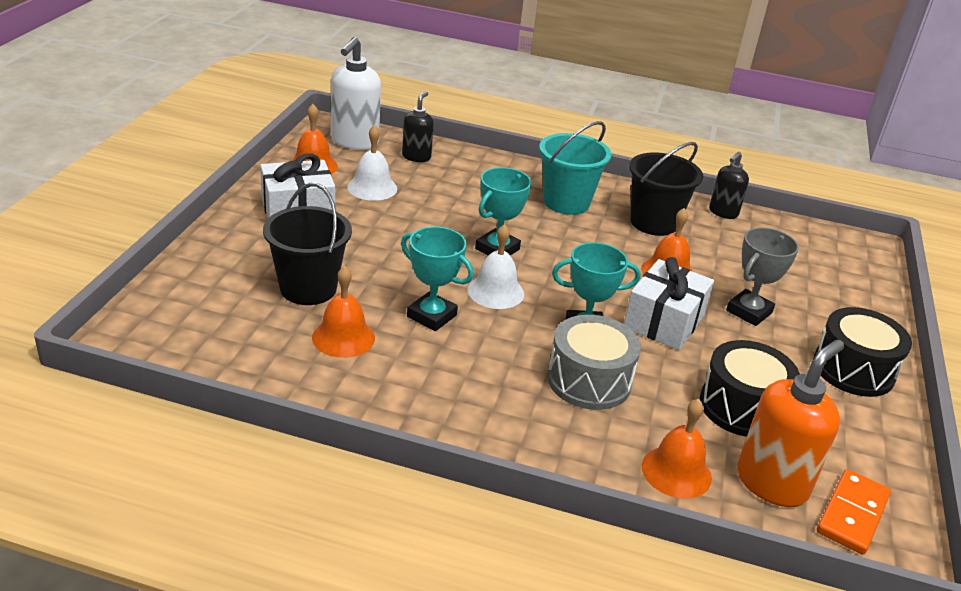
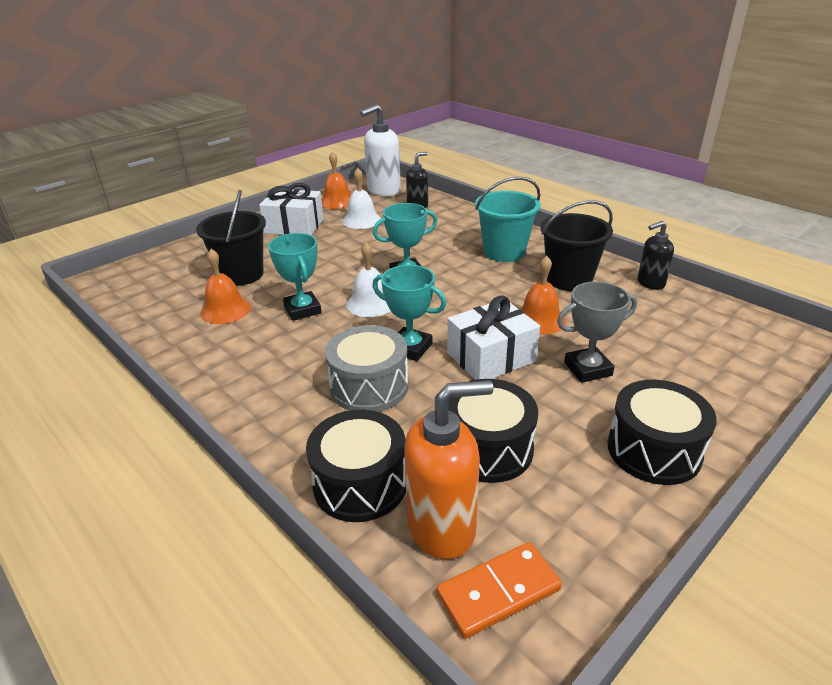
camera: 35 degrees right, 0 degrees up
orange bell [642,399,712,499] -> black drum [306,410,406,522]

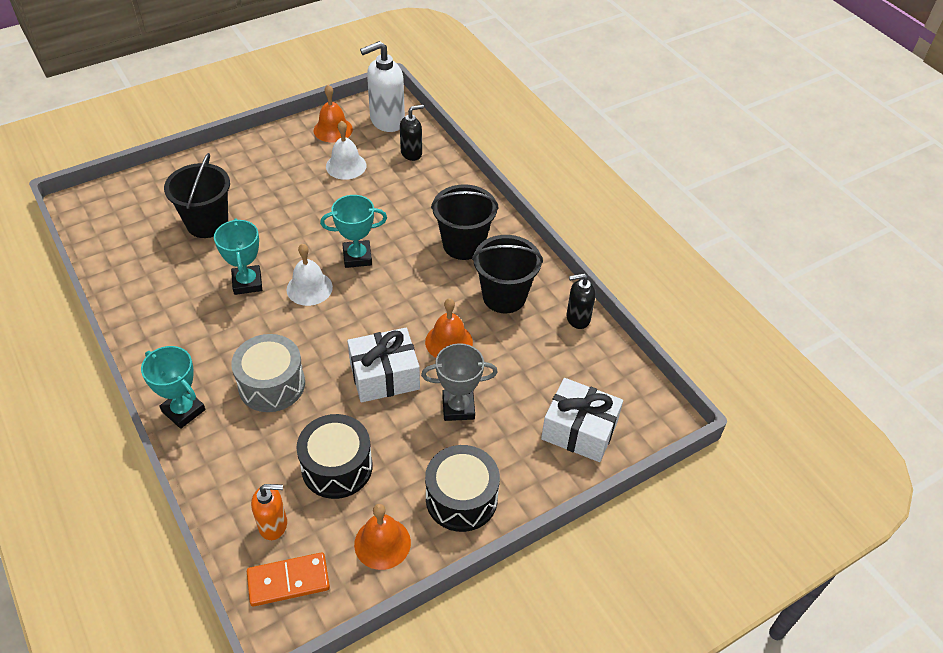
camera: 10 degrees right, 15 degrees up
orange bell [200,249,251,324] -> orange bell moved to [354,504,411,570]
white gift [259,183,324,235] -> white gift moved to [541,378,623,462]
black drum [306,410,406,522] -> none
turquoise trophy [372,265,446,361] -> turquoise trophy moved to [141,346,205,429]
orange soap dispenser [404,380,494,559] -> orange soap dispenser [251,484,287,540], size x0.60
turquoise bucket [475,177,541,262] -> black bucket [431,184,499,260]

